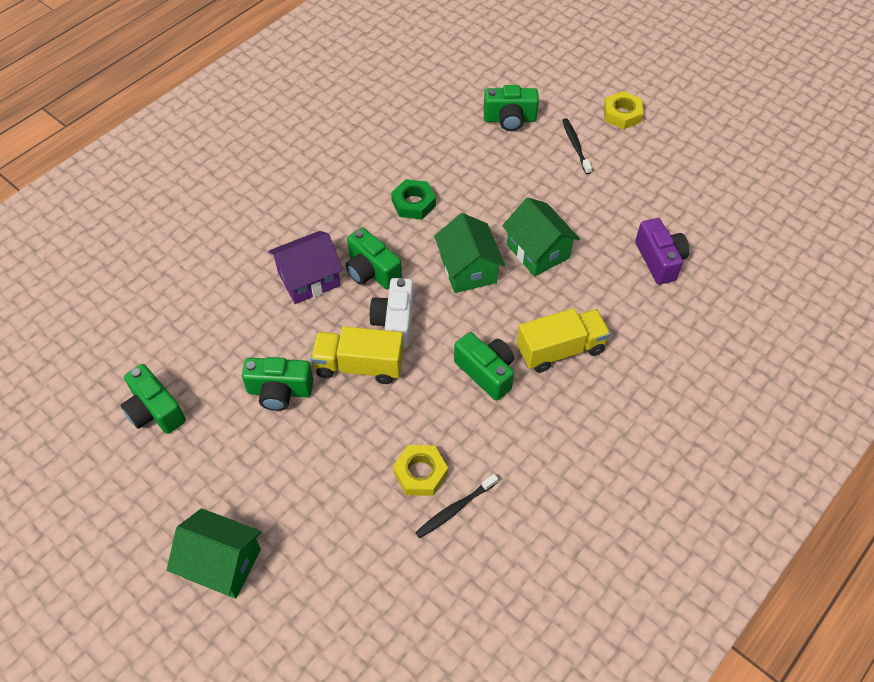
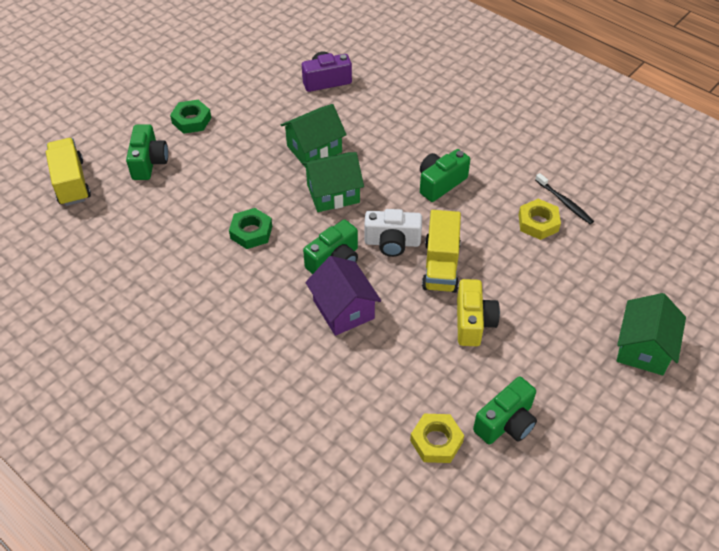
camera: 90 degrees left, 5 degrees down
green camera [242,357,313,411] -> yellow camera [457,279,500,346]
yellow truck [517,308,611,373] -> yellow truck moved to [46,138,91,206]
black toothbrush [562,118,592,174] -> green nut [170,100,211,134]
yellow nut [604,91,643,129] -> yellow nut moved to [410,414,464,463]

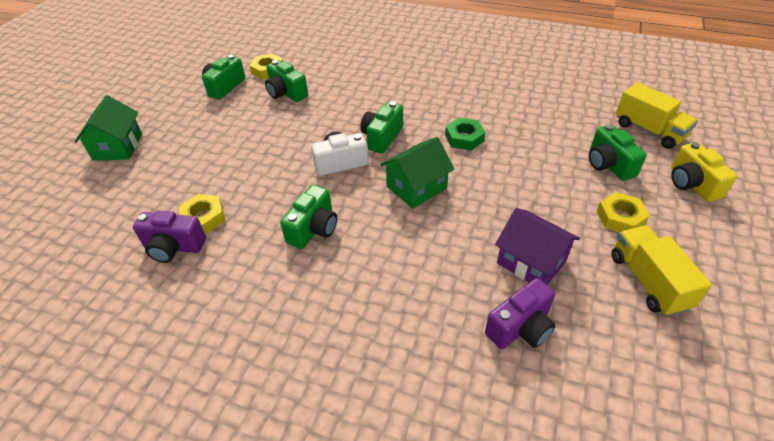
camera: 160 degrees right, 5 degrees down
green nut [170,100,211,134] -> yellow nut [597,192,650,232]
green house [281,104,347,168] -> none
purple house [305,256,381,336] -> purple house moved to [495,208,580,285]
yellow truck [422,210,461,293] -> yellow truck moved to [611,225,712,316]
yellow camera [457,279,500,346] -> yellow camera moved to [671,142,737,202]
black toothbrush [535,173,594,224] -> purple camera [133,210,206,263]
none -> green camera [265,60,308,102]

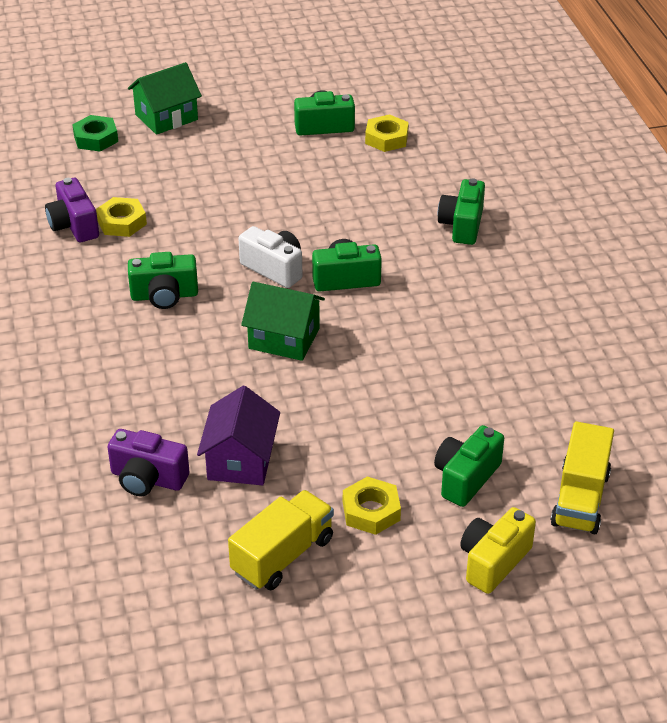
camera: 55 degrees right, 5 degrees down
green camera [265,60,308,102] -> green camera moved to [438,178,485,245]
green nut [445,118,485,150] -> green nut moved to [72,115,118,152]

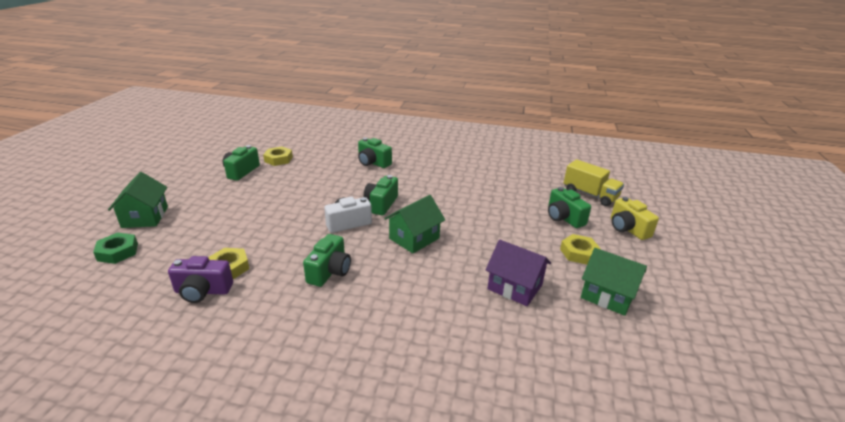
camera: 65 degrees left, 10 degrees down
purple camera [107,429,189,496] -> none
yellow truck [228,490,334,590] -> green house [581,248,647,316]

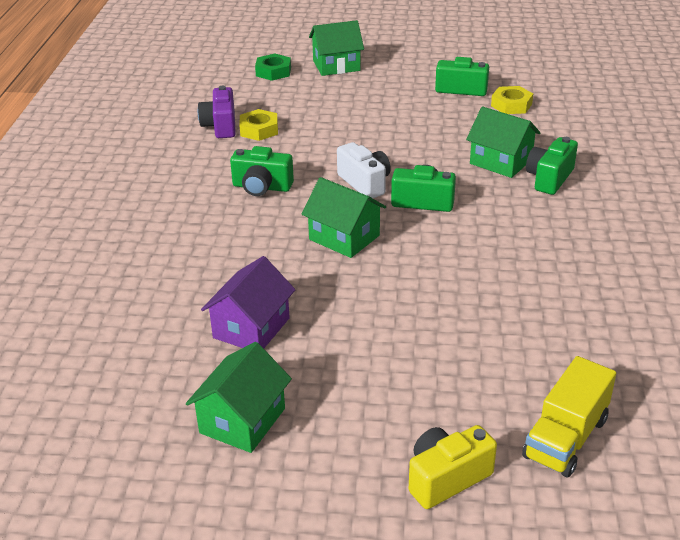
camera: 85 degrees right, 5 degrees up
green camera [548,187,591,228] -> none
yellow nut [560,234,601,265] -> none
none -> green house [466,107,541,178]

